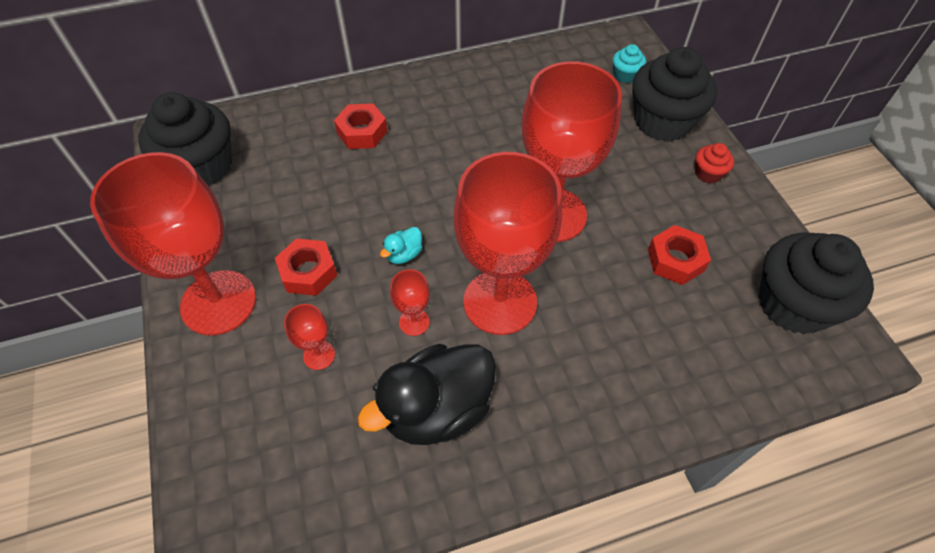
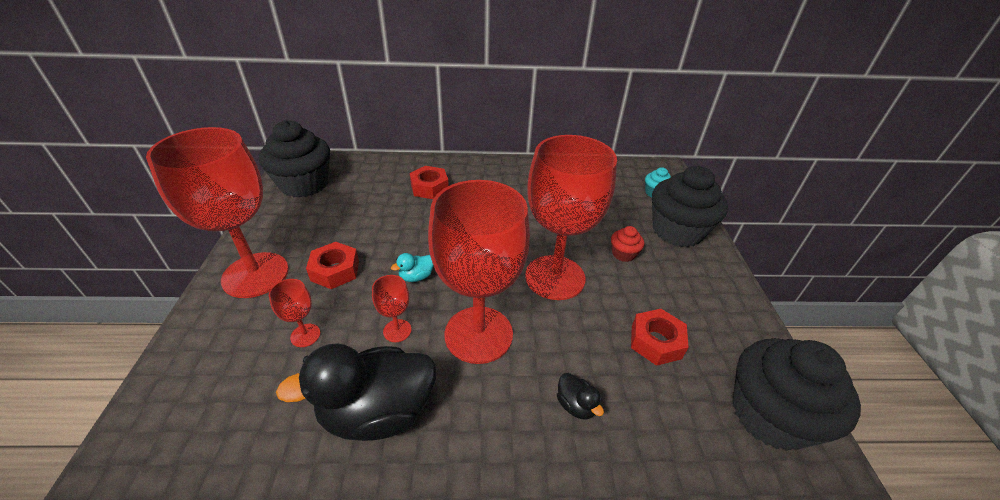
camera: 15 degrees right, 15 degrees down
red cupcake [695,143,734,184] -> red cupcake moved to [611,226,644,262]
none -> black duck [557,373,604,420]

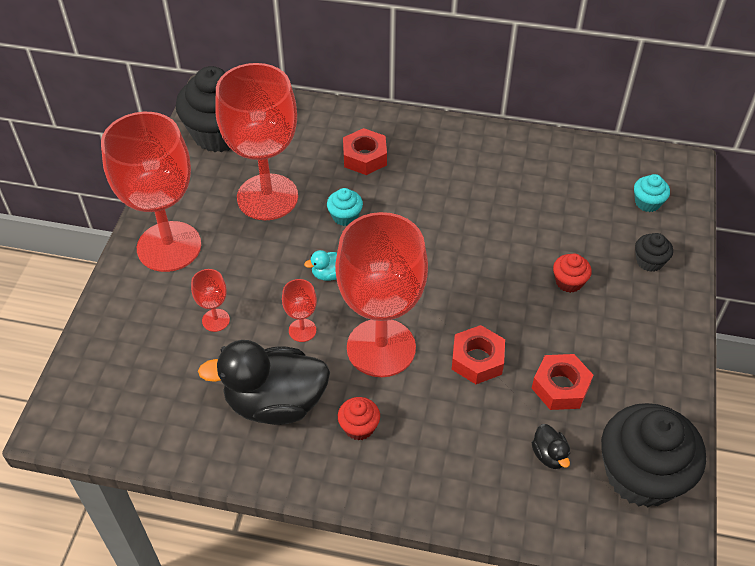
camera: 15 degrees right, 10 degrees up
red nut [306,242,359,289] -> red nut moved to [452,325,505,384]
red goblet [525,135,617,300] -> red goblet moved to [215,63,298,220]
black duck [557,373,604,420] -> black duck moved to [532,424,570,469]
black cupcake [652,166,728,247] -> black cupcake [635,233,673,272], size x0.44
none -> turquoise cupcake [327,188,363,226]
none -> red cupcake [338,397,380,441]

